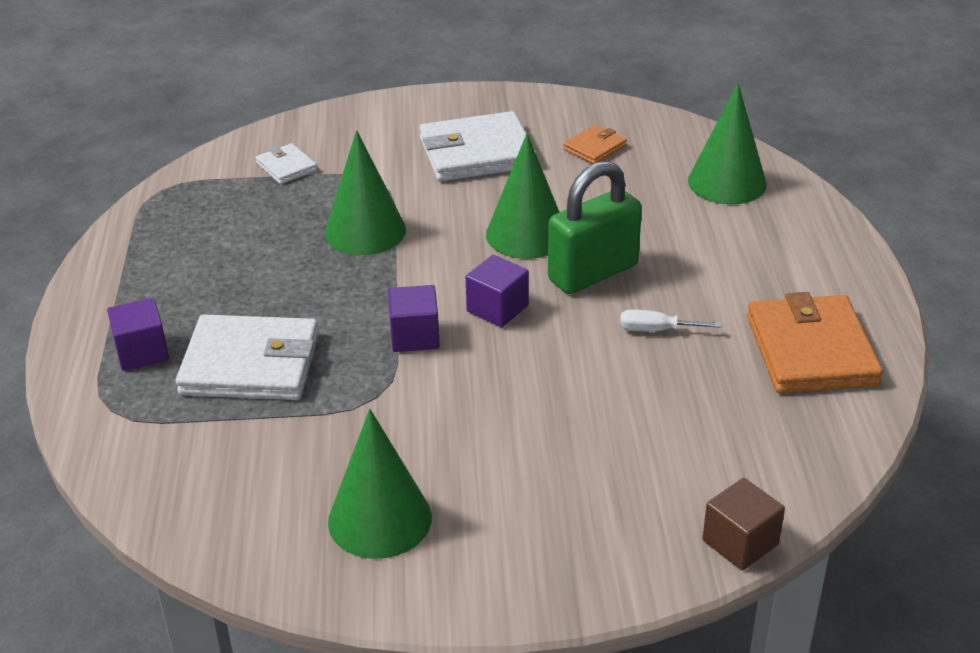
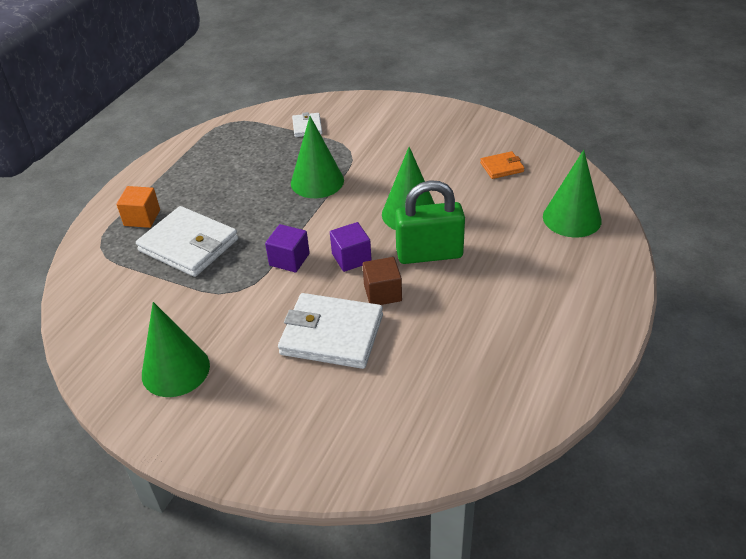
camera: 30 degrees right, 5 degrees up
purple cube [107,298,169,371] -> orange cube [116,186,160,228]
white wallet [419,111,537,181] -> white wallet moved to [278,293,383,369]
white screwdriver [620,309,721,332] -> none
brown cube [702,478,785,570] -> brown cube moved to [363,257,402,305]
orange wallet [747,292,883,393] -> none

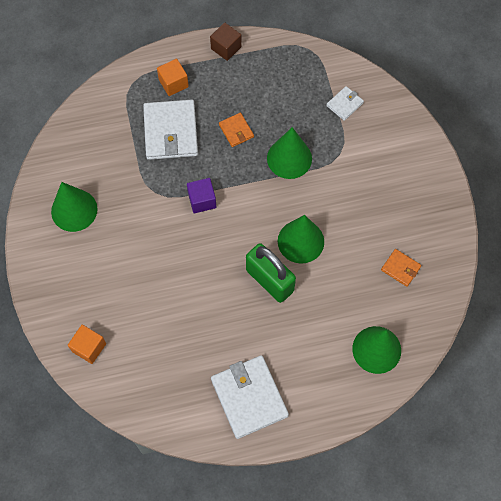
camera: 50 degrees right, 25 degrees up
white wallet [278,293,383,369] -> white wallet moved to [211,355,289,439]
purple cube [330,222,372,272] -> none
brown cube [363,257,402,305] -> brown cube moved to [210,22,242,61]
none -> orange cube [68,325,106,364]
none -> orange wallet [219,113,254,147]

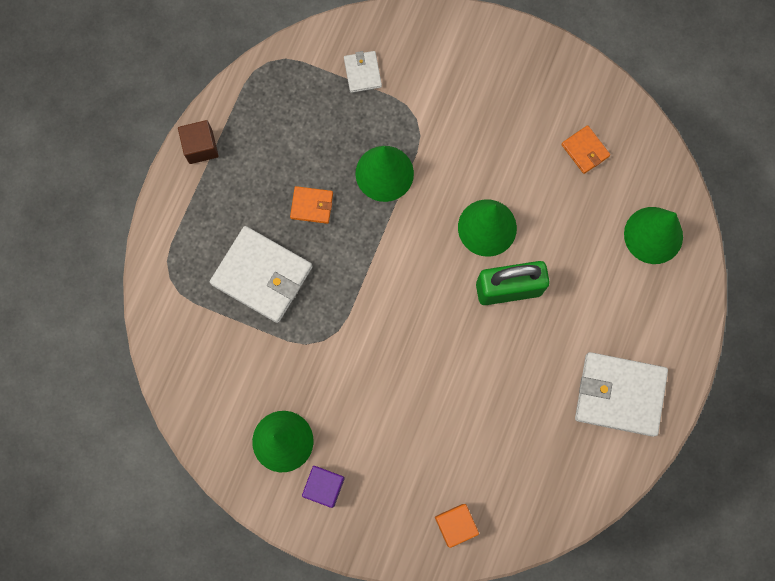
camera: 55 degrees left, 10 degrees up
orange cube [157,59,189,96] -> none
purple cube [187,178,216,213] -> purple cube moved to [302,466,345,508]
orange wallet [381,249,421,287] -> orange wallet turned 75 degrees clockwise [561,125,610,174]

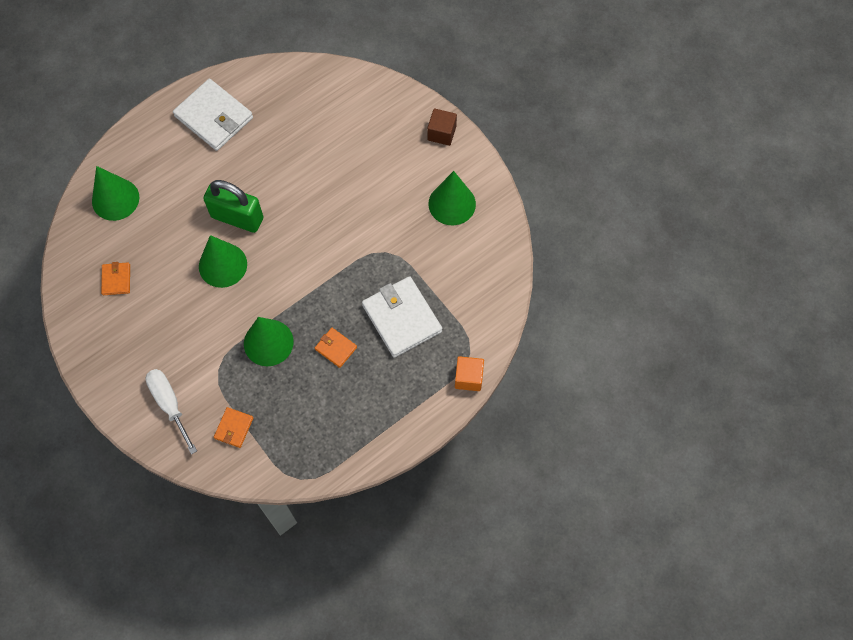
camera: 150 degrees left, 10 degrees down
brown cube [178,120,218,164] -> brown cube moved to [427,108,457,146]
purple cube [302,466,345,508] -> none
white wallet [344,51,382,93] -> orange wallet [214,407,253,448]
orange cube [435,504,479,548] -> orange cube moved to [455,356,484,391]
none -> white screwdriver [145,369,197,454]

